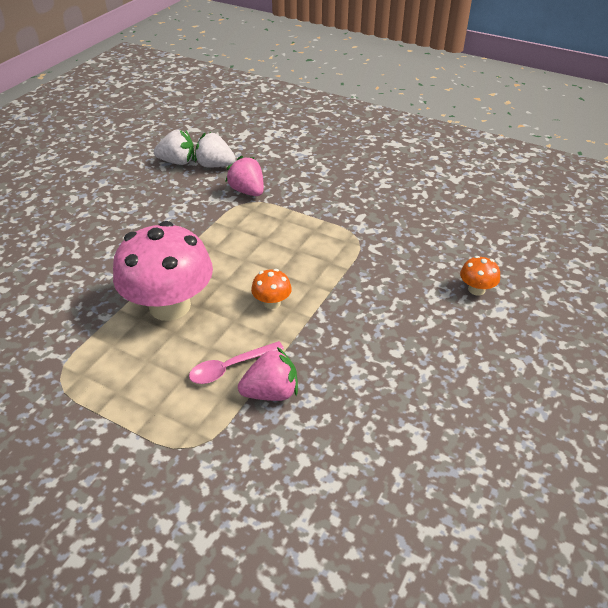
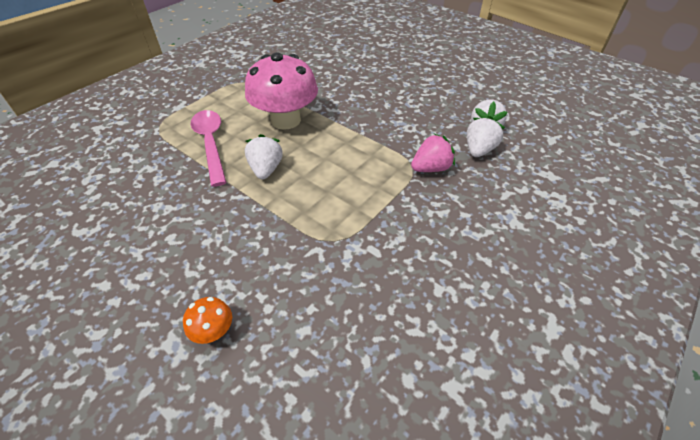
camera: 100 degrees right, 5 degrees up
pink spoon [189,341,284,384] -> pink spoon [191,110,227,187], size x1.59
pink strawberry [238,347,298,401] -> none
orange mushroom [251,269,292,309] -> white strawberry [245,134,283,179]

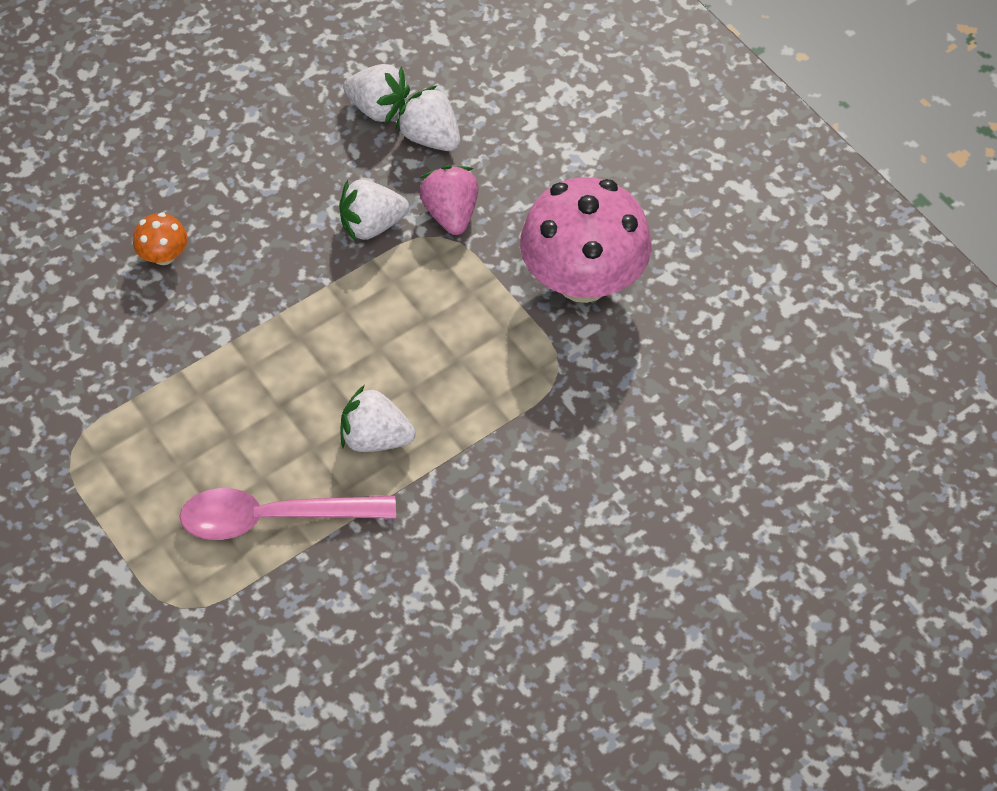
camera: 75 degrees left, 10 degrees up
orange mushroom [183,297,232,344] -> orange mushroom moved to [133,212,188,265]
pink mushroom [245,52,318,130] -> pink mushroom moved to [520,177,652,303]
none -> white strawberry [339,179,409,242]

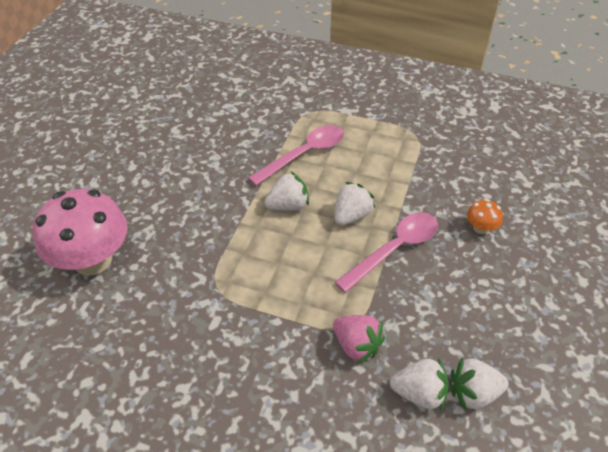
camera: 145 degrees right, 10 degrees down
white strawberry [339,179,409,242] -> white strawberry moved to [335,182,375,226]
pink mushroom [520,177,652,303] -> pink mushroom moved to [33,189,128,275]
none -> pink spoon [335,212,438,293]

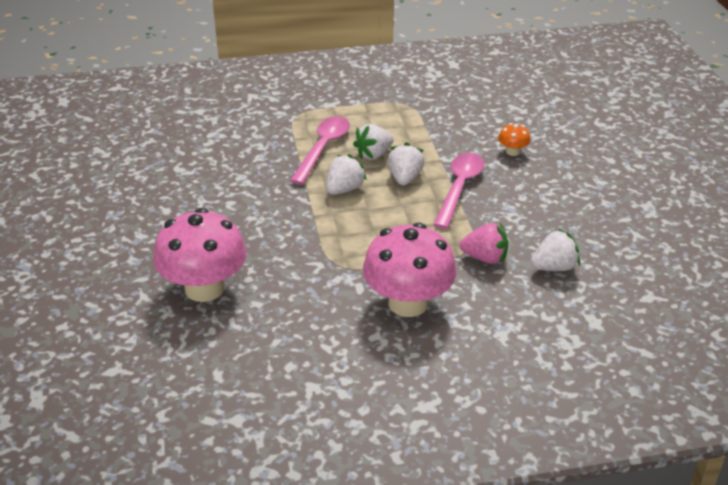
camera: 30 degrees left, 10 degrees down
white strawberry [451,357,509,411] -> white strawberry moved to [353,124,394,160]
none -> pink mushroom [363,223,457,317]

